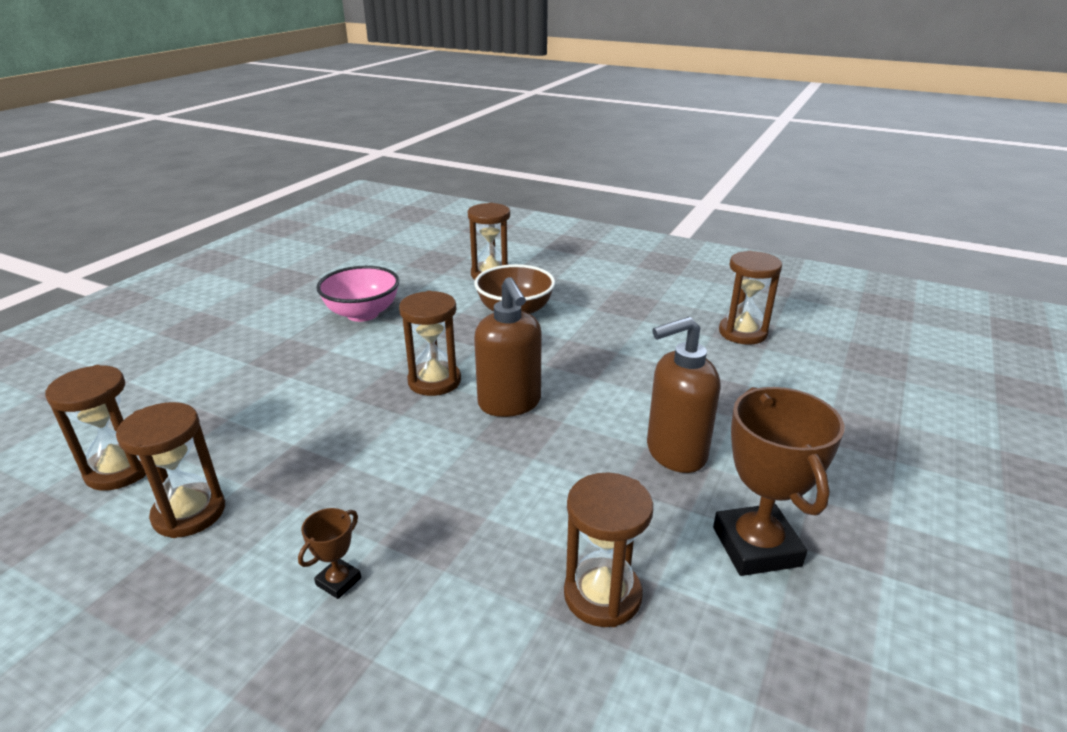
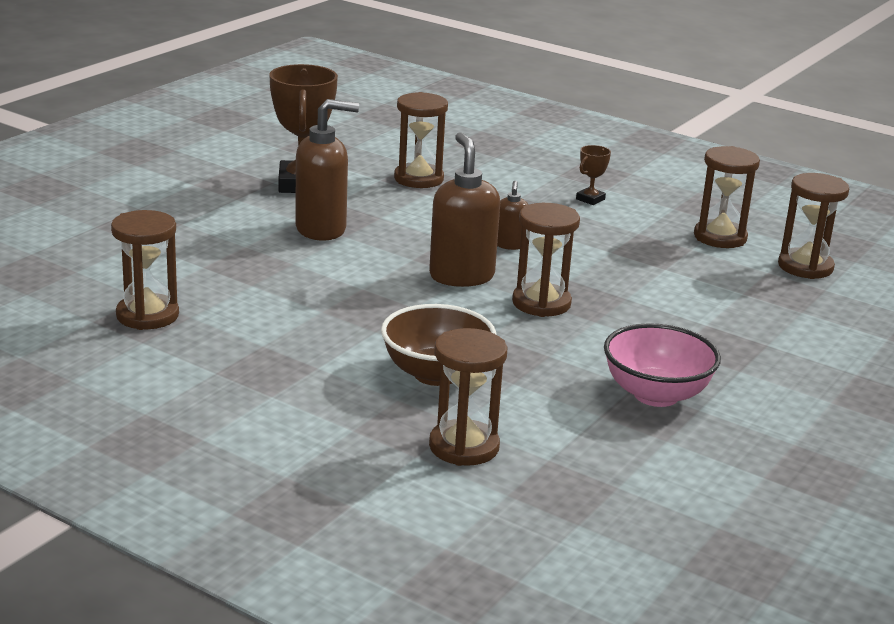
camera: 175 degrees left, 5 degrees down
none -> brown soap dispenser [497,181,528,250]

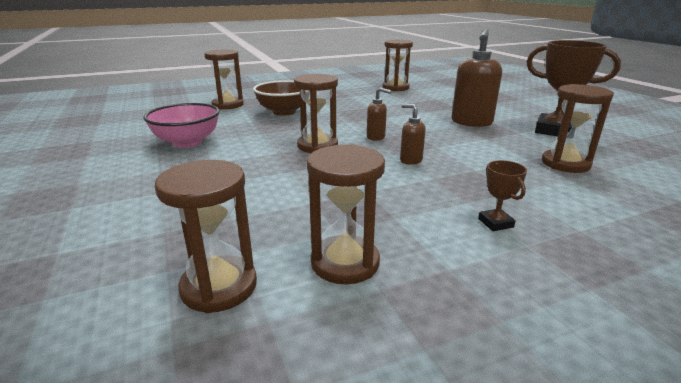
camera: 125 degrees right, 0 degrees up
brown soap dispenser [429,132,500,287] -> brown soap dispenser [367,88,391,141], size x0.51

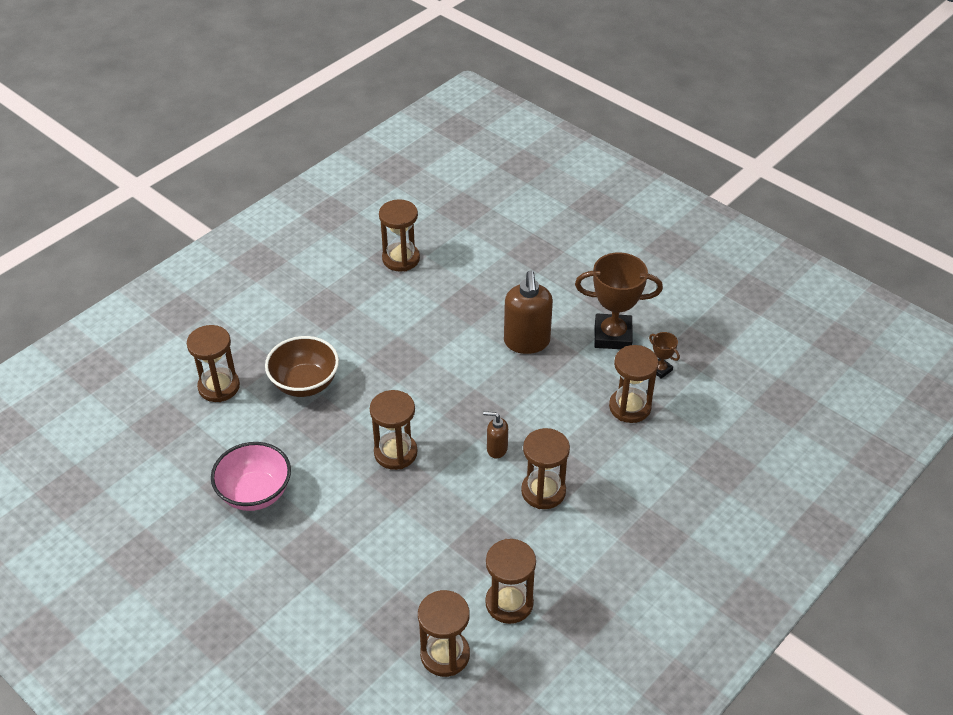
camera: 25 degrees left, 20 degrees up
brown soap dispenser [367,88,391,141] -> none
brown trophy [478,160,527,231] -> brown trophy moved to [649,332,680,379]
none -> brown hourglass [521,428,570,509]

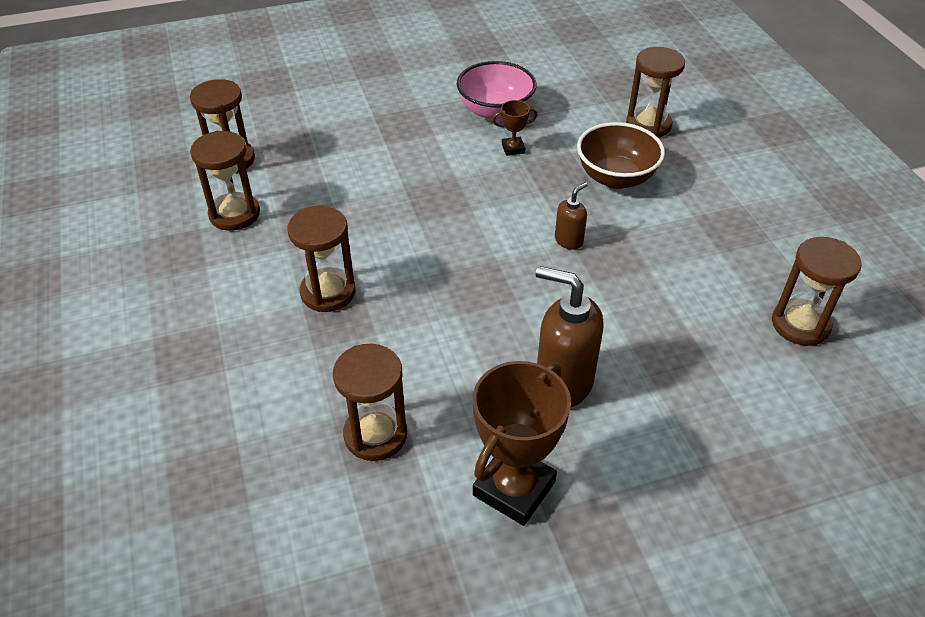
camera: 120 degrees right, 0 degrees up
brown hourglass [370,390,418,470] -> none
brown soap dispenser [483,411,508,459] -> brown soap dispenser moved to [555,182,588,250]
brown trophy [649,332,680,379] -> brown trophy moved to [492,100,538,156]

